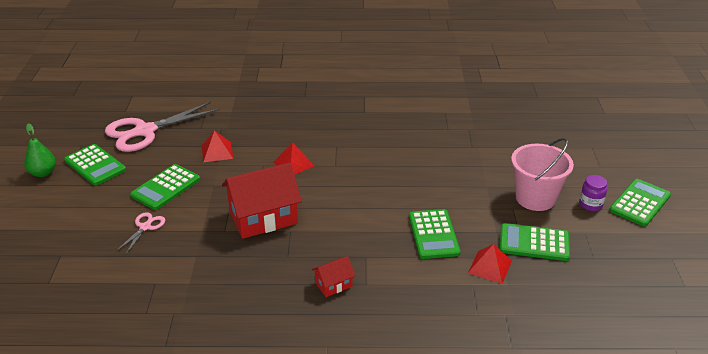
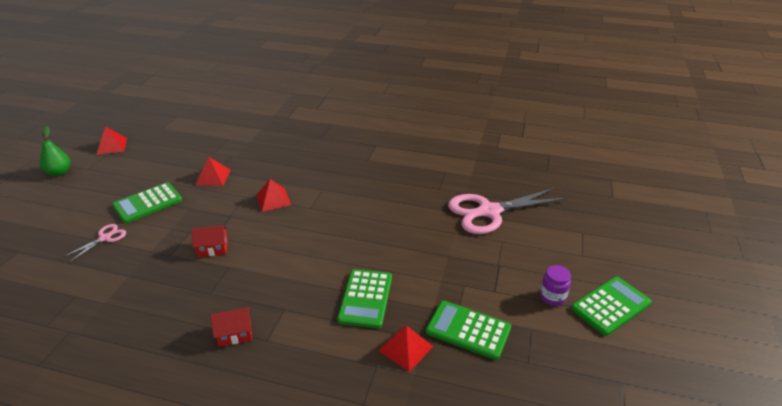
camera: 15 degrees right, 0 degrees up
green calculator [64,144,126,186] -> none
pink scissors [105,102,220,152] -> pink scissors moved to [448,188,568,234]
red house [222,163,302,239] -> red house [192,226,228,257], size x0.48
pink bucket [511,138,574,211] -> none
none -> red pyramid [96,127,127,155]

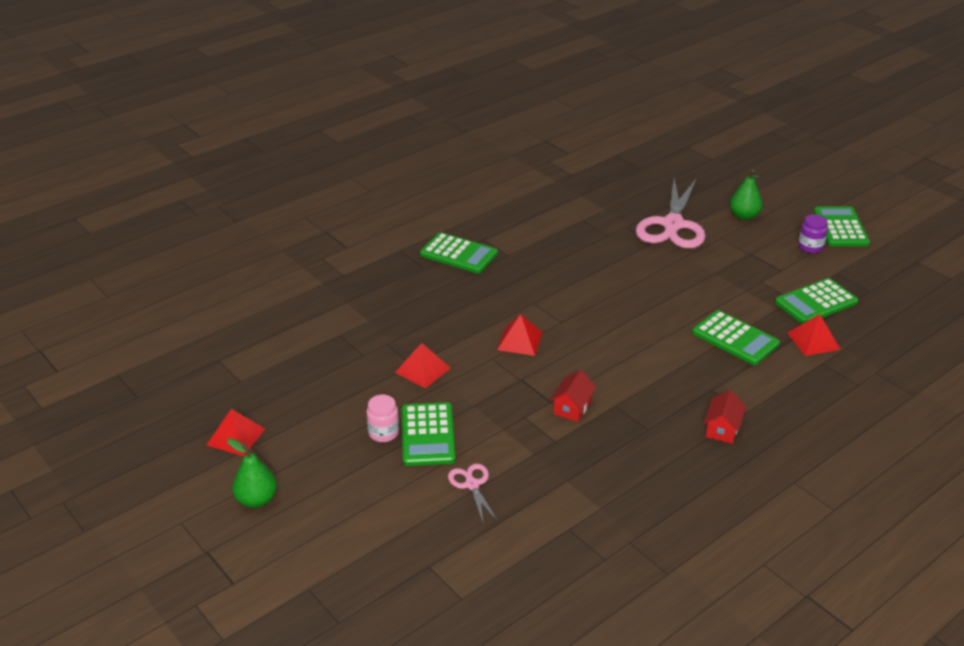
camera: 55 degrees left, 0 degrees up
none -> pink jar [367,395,399,442]
none -> green calculator [420,232,498,273]
none -> green pear [730,169,763,220]

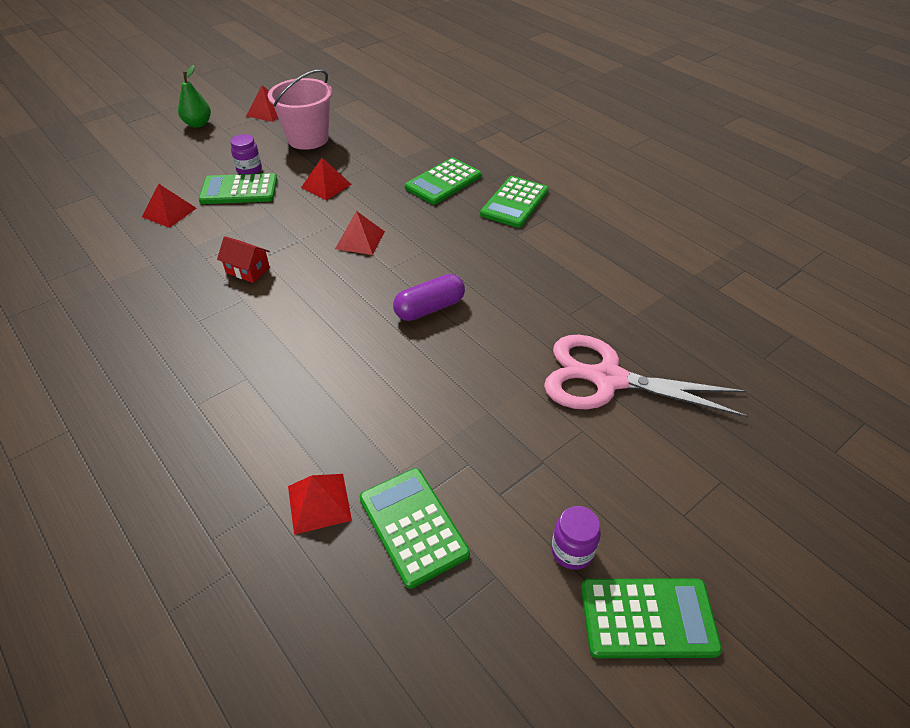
camera: 90 degrees right, 10 degrees up
pink jar [367,395,399,442] -> purple jar [230,134,262,174]
pink scissors [448,464,498,525] -> red pyramid [142,184,197,228]
green calculator [692,310,780,365] -> green calculator moved to [405,157,482,205]
red house [704,390,746,444] -> none
green pear [730,169,763,220] -> none
none -> pink bucket [268,69,332,150]
none -> purple capsule [393,274,465,321]

